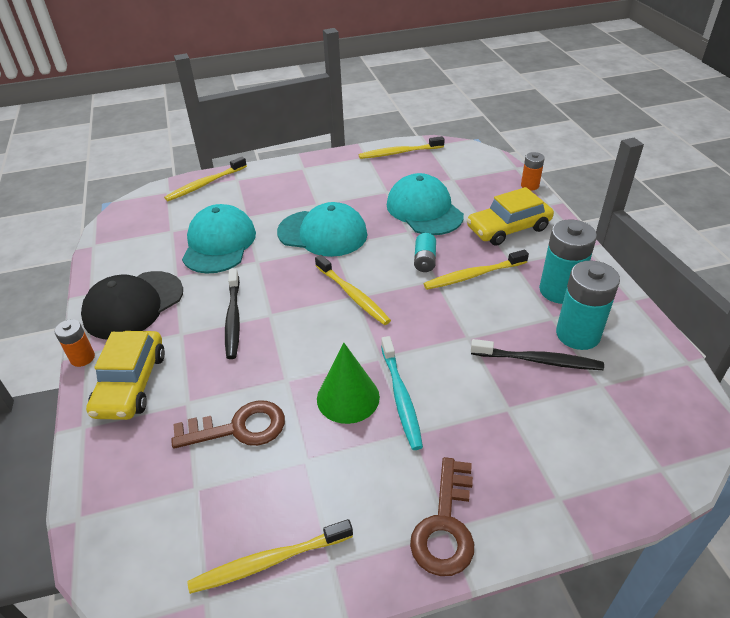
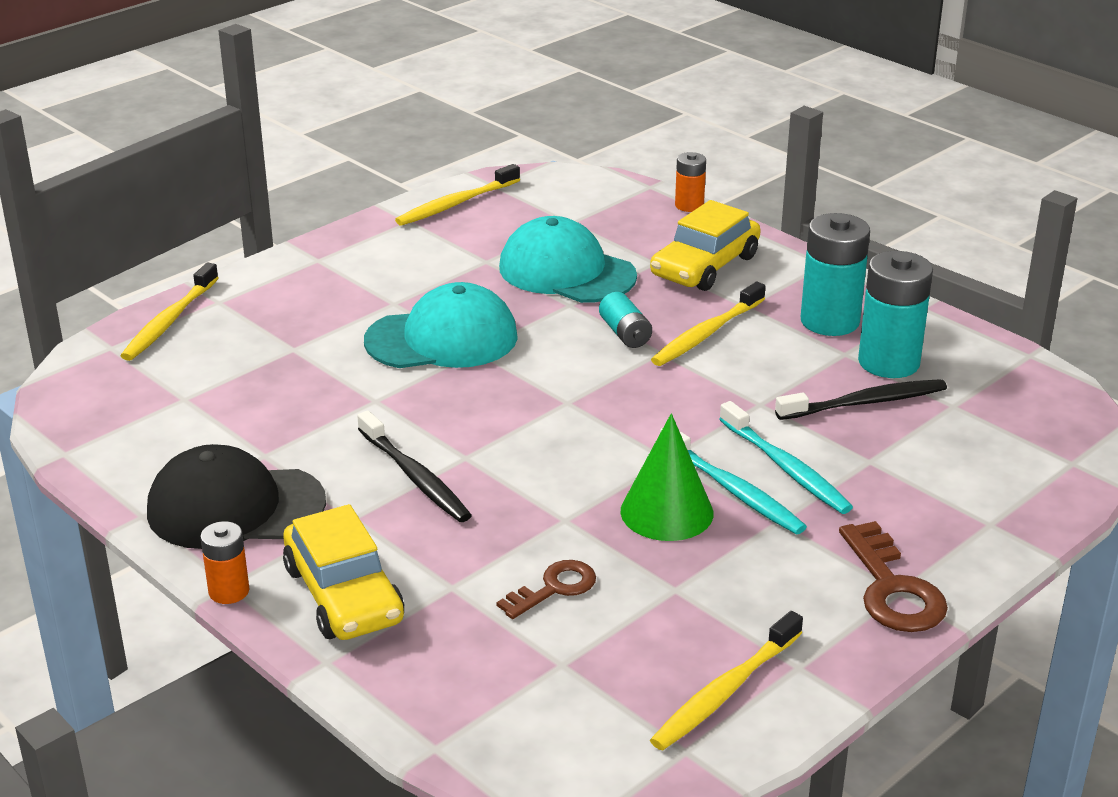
camera: 30 degrees left, 10 degrees down
black cap [81,271,183,339] -> black cap turned 75 degrees clockwise [147,444,326,549]
brown key [171,400,285,449] -> brown key [497,560,596,619], size x0.65
turquoise cap [182,204,256,273] -> none
yellow toothbrush [315,255,391,325] -> none
none -> turquoise toothbrush [719,401,853,514]

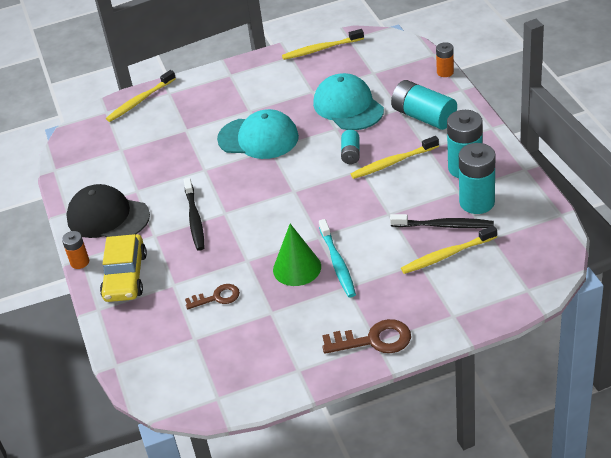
camera: 30 degrees right, 10 degrees up
yellow car [650,200,761,291] -> turquoise battery [391,80,457,130]
yellow toothbrush [650,611,803,751] -> yellow toothbrush moved to [401,226,497,274]
turquoise toothbrush [719,401,853,514] -> none
brown key [839,521,948,632] -> brown key turned 105 degrees counterclockwise [322,319,411,354]

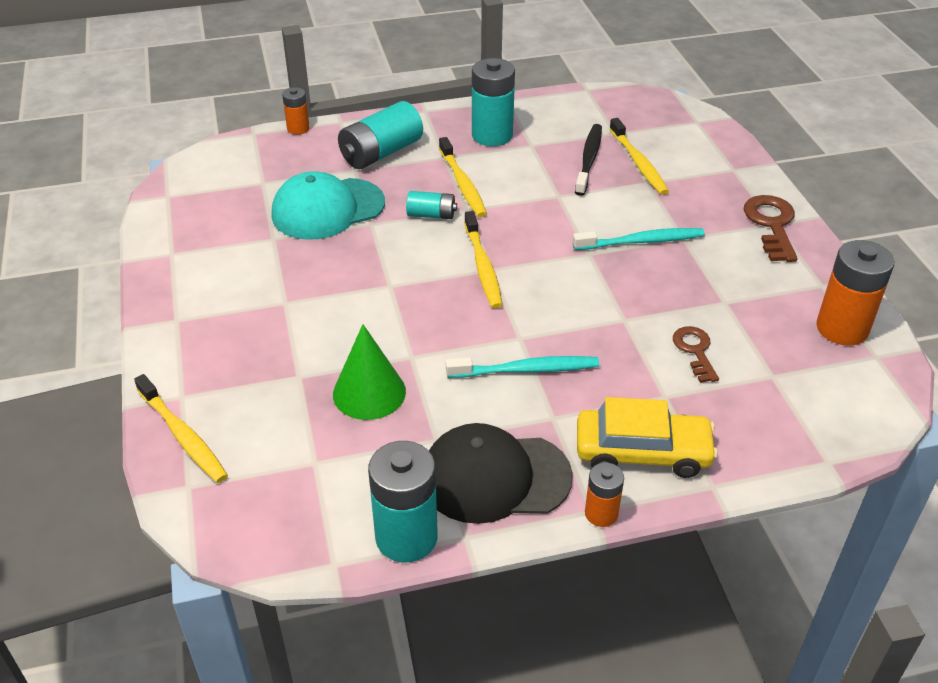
camera: 90 degrees left, 0 degrees up
black cap [66,184,150,238] -> black cap turned 60 degrees clockwise [429,423,573,524]
black toothbrush [184,178,204,251] -> turquoise toothbrush [446,356,599,378]
turquoise cap [217,109,299,159] -> none
green cone [273,224,321,286] -> green cone moved to [333,324,406,420]
yellow toothbrush [282,29,364,60] -> yellow toothbrush moved to [464,211,502,308]
turquoise battery [459,143,495,214] -> turquoise battery moved to [368,441,438,562]
none -> orange battery [817,240,894,346]

